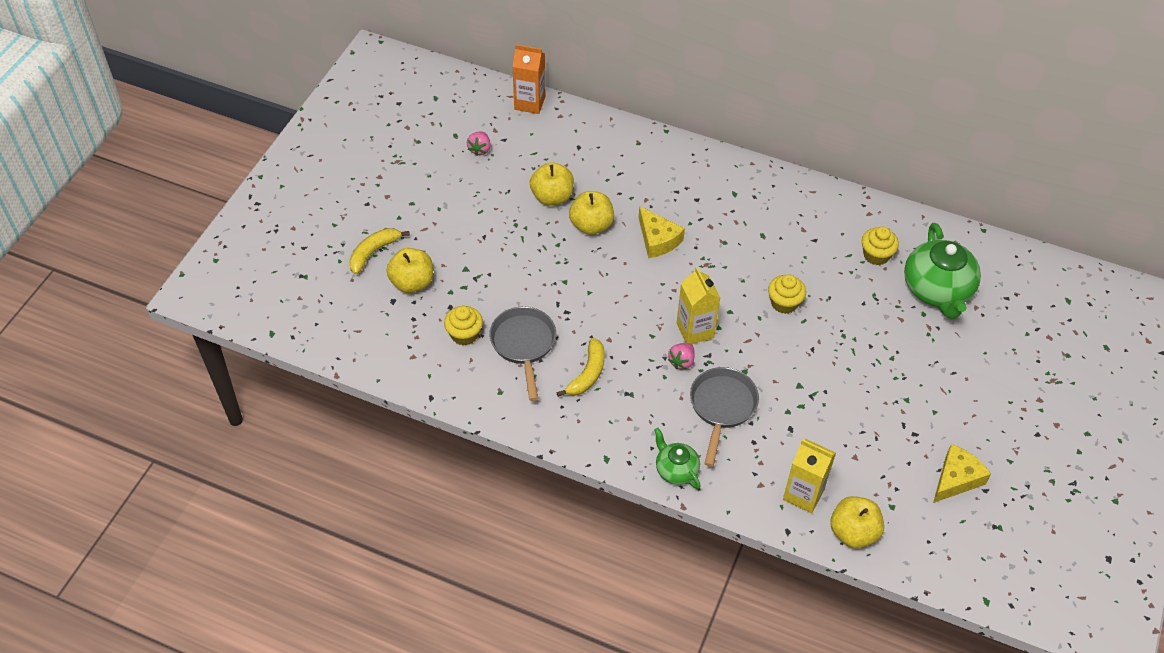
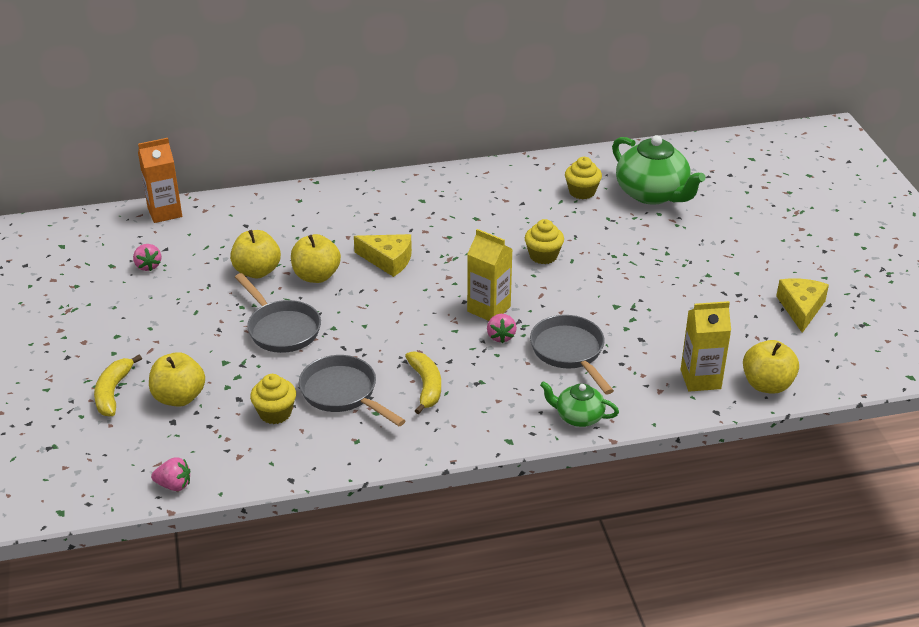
camera: 35 degrees left, 15 degrees down
none -> pink strawberry [151,457,190,491]
none -> grey pan [235,273,321,353]

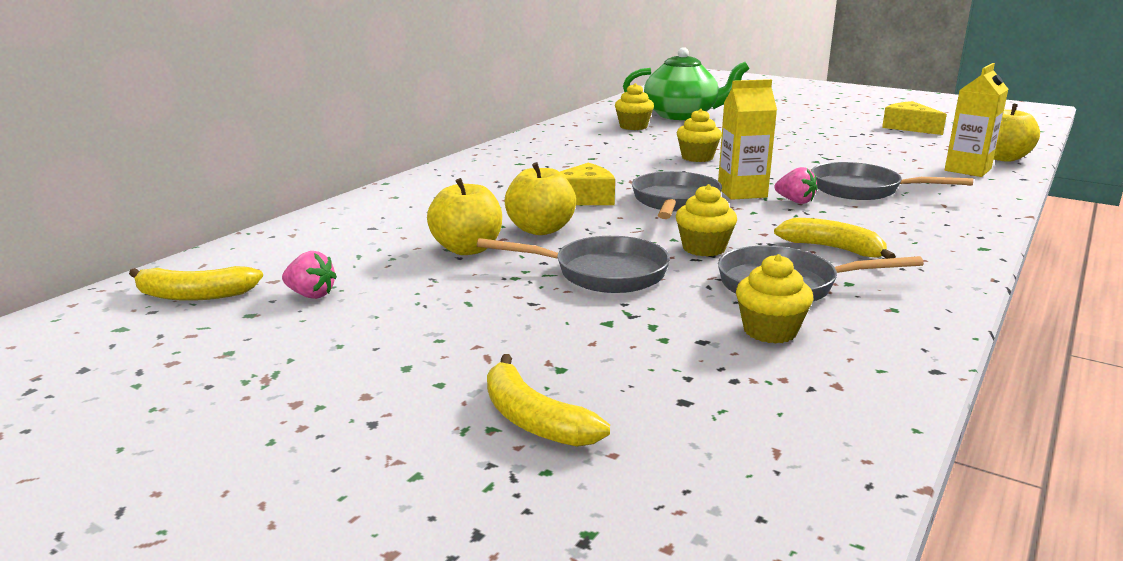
camera: 45 degrees left, 15 degrees down
orange carton [138,138,182,223] -> none
yellow apple [149,352,205,407] -> none
pink strawberry [151,457,190,491] -> none
green teapot [540,381,619,427] -> none
none -> yellow banana [129,266,263,301]
none -> grey pan [632,171,722,219]
none -> yellow cupcake [676,184,737,257]

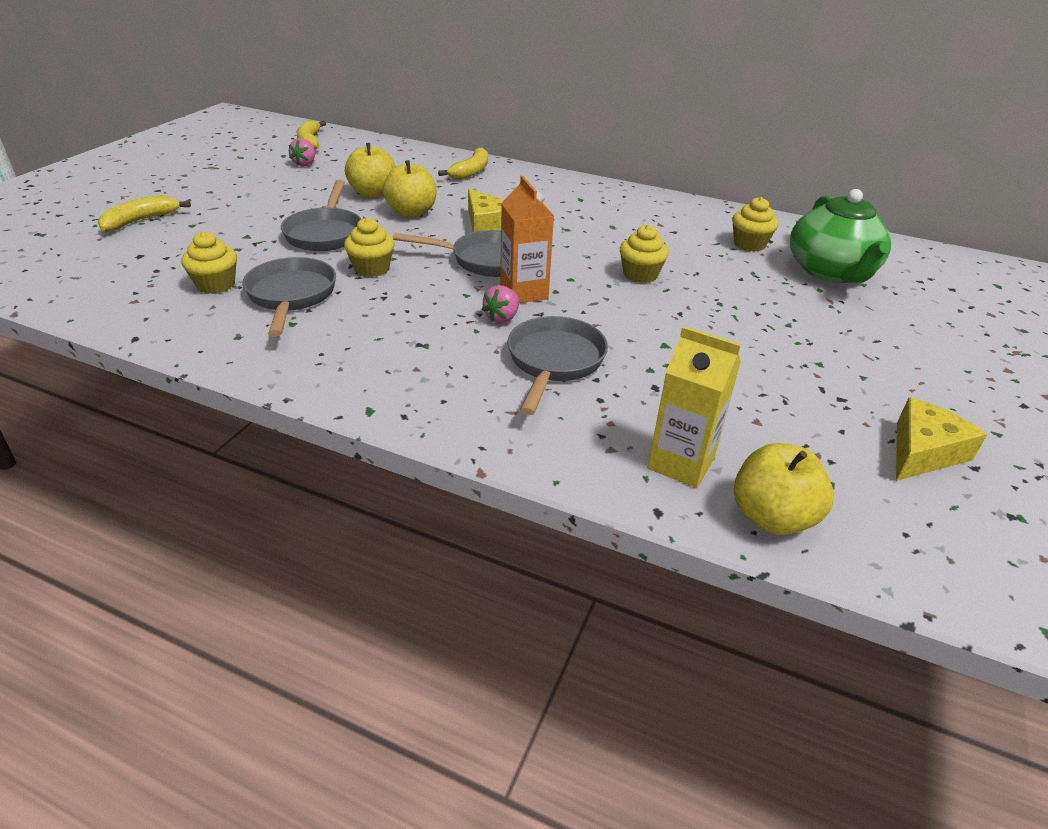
camera: 80 degrees right, 15 degrees up
yellow carton [718,79,777,200] -> orange carton [500,176,554,303]
yellow banana [774,218,896,259] -> yellow banana moved to [438,148,488,179]

